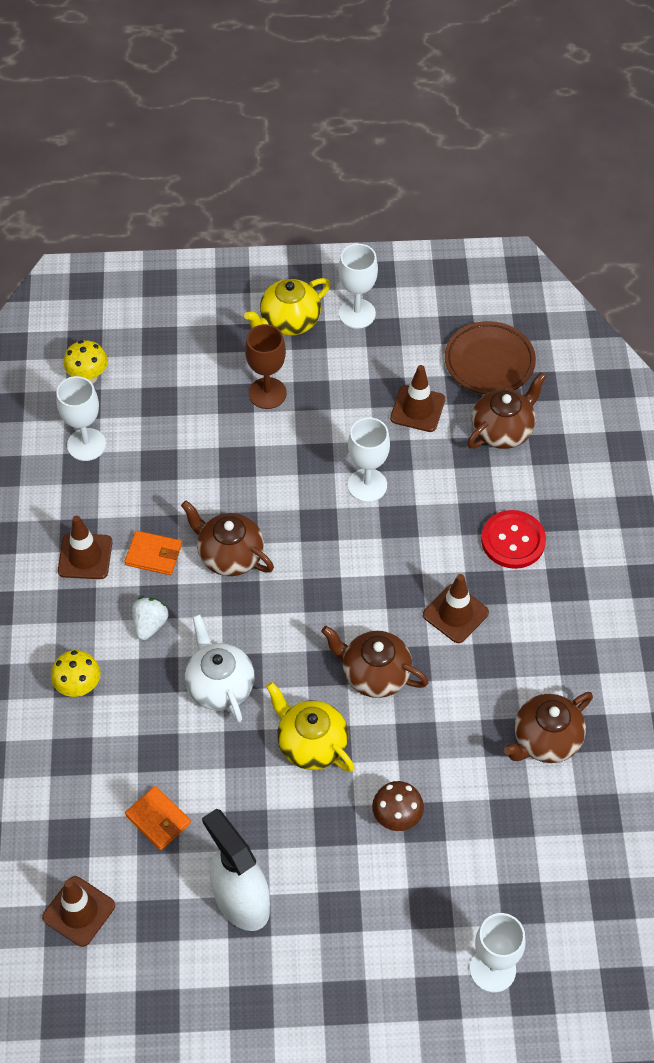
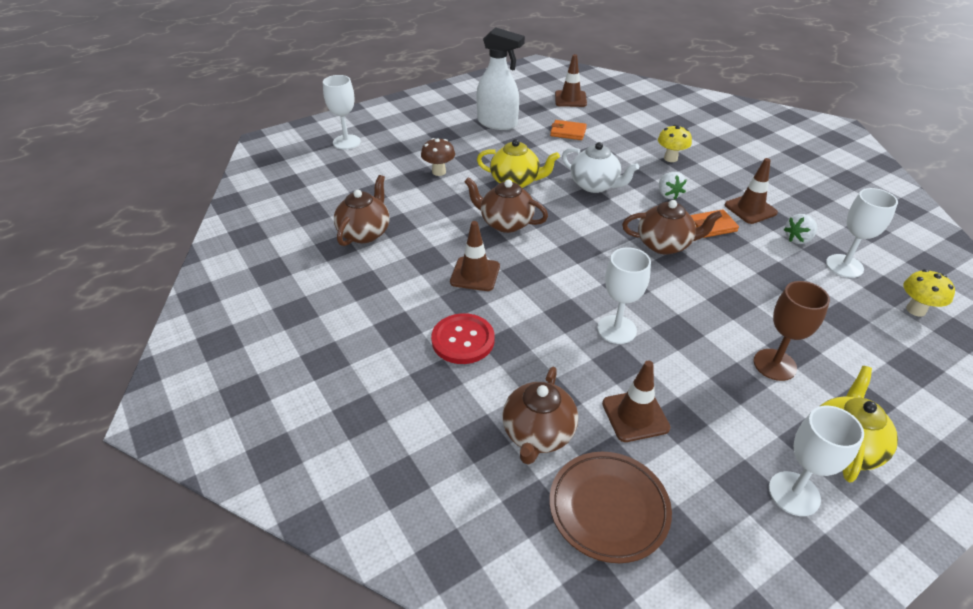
camera: 150 degrees right, 15 degrees down
brown teapot [321,626,429,698] -> brown teapot turned 150 degrees counterclockwise [464,177,548,233]
none -> white strawberry [783,214,817,244]

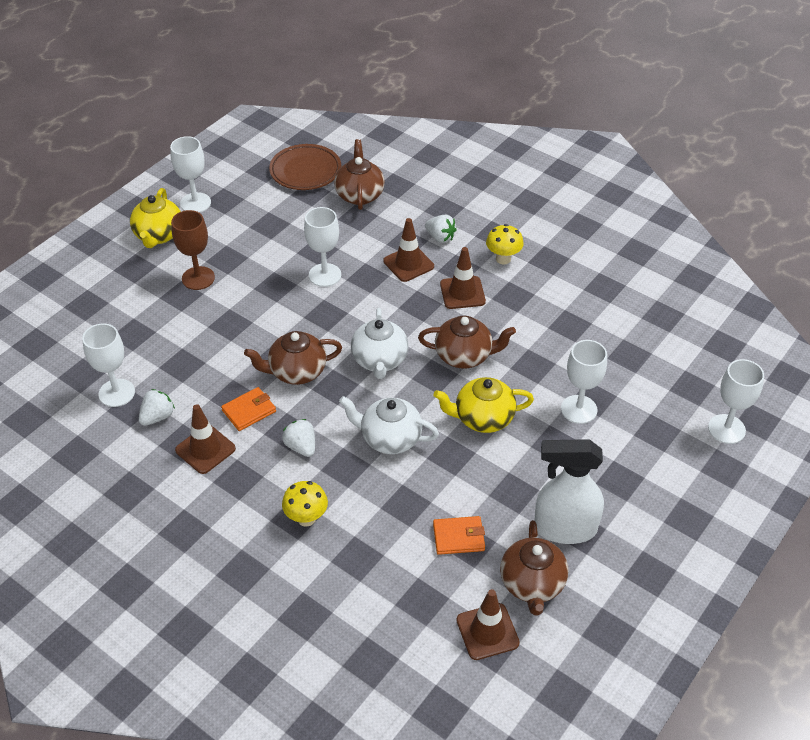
camera: 160 degrees right, 5 degrees up
brown teapot [334,175,390,246] -> brown teapot moved to [500,520,569,615]
brown mushroom [421,138,455,176] -> white goblet [561,340,607,424]
red button [431,313,495,364] -> white strawberry [425,215,457,243]
brown traffic cone [602,360,670,442] -> brown traffic cone moved to [383,218,434,282]
yellow mushroom [904,269,955,317] -> yellow mushroom moved to [486,224,524,265]
none -> white teapot [351,308,408,379]

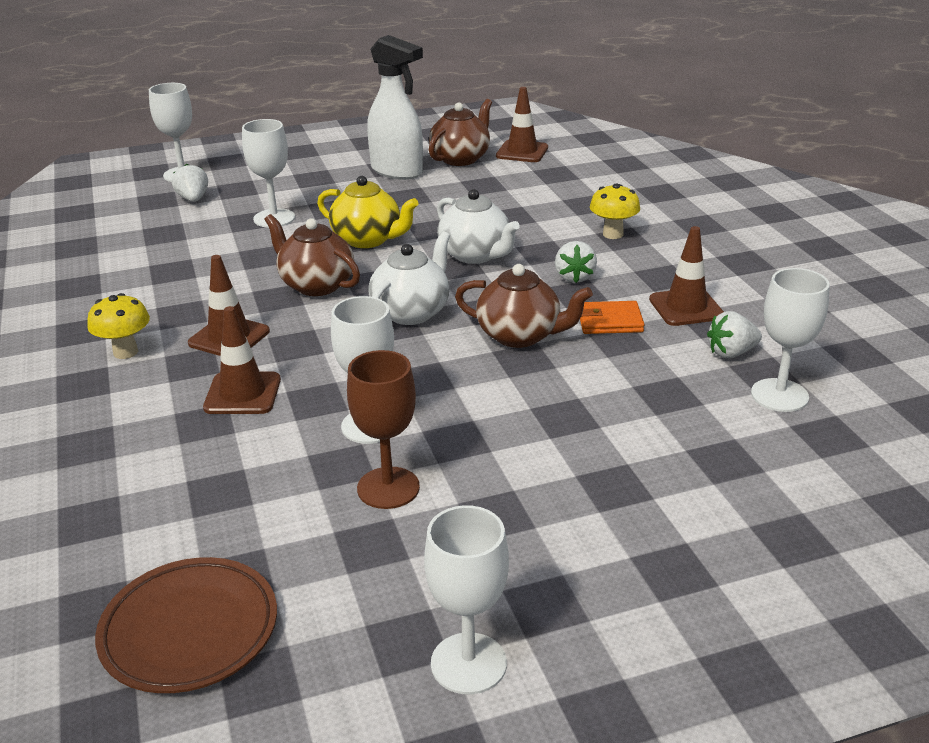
camera: 145 degrees left, 15 degrees down
yellow teapot [130,188,181,248] -> none
brown goblet [171,210,215,290] -> brown goblet moved to [347,350,420,509]
brown teapot [334,139,385,210] -> none
white strawberry [425,215,457,243] -> white strawberry moved to [172,164,208,202]
orange wallet [433,516,485,555] -> none

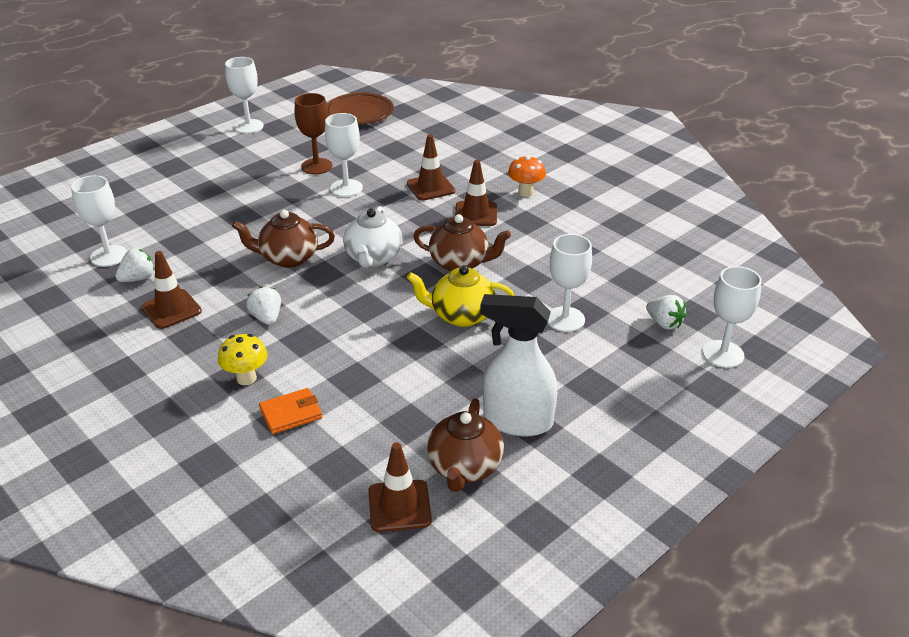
camera: 155 degrees right, 5 degrees up
yellow mushroom [87,293,150,359] -> orange mushroom [508,155,546,197]
white teapot [437,189,520,264] -> none
orange wallet [580,301,645,334] -> orange wallet moved to [259,388,322,434]

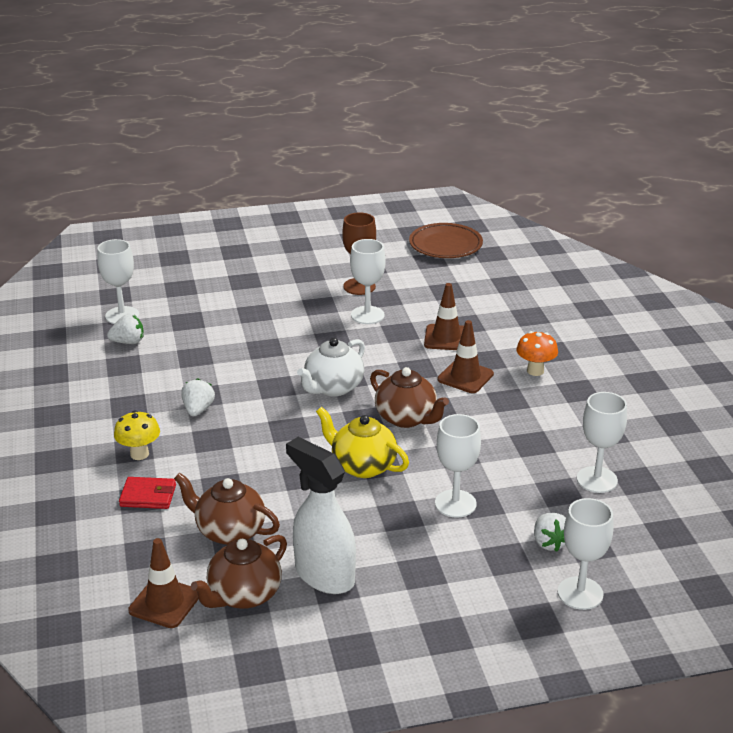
camera: 30 degrees right, 5 degrees down
brown traffic cone [141,251,202,329] -> none
white goblet [225,57,264,134] -> white goblet moved to [577,392,627,493]
brown teapot [232,210,335,268] -> brown teapot moved to [174,473,280,545]
orange wallet [259,388,322,434] -> red wallet [119,477,176,509]

